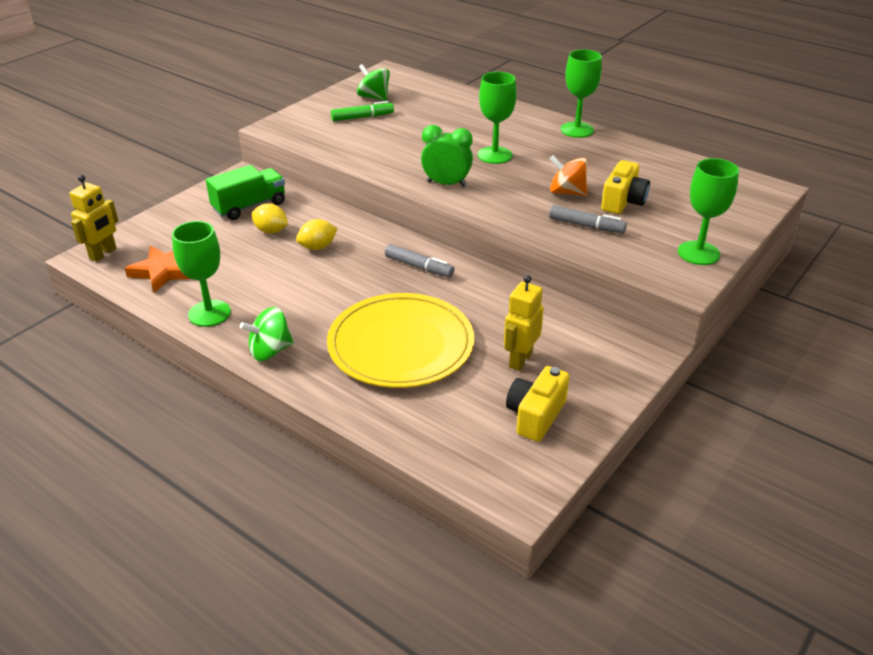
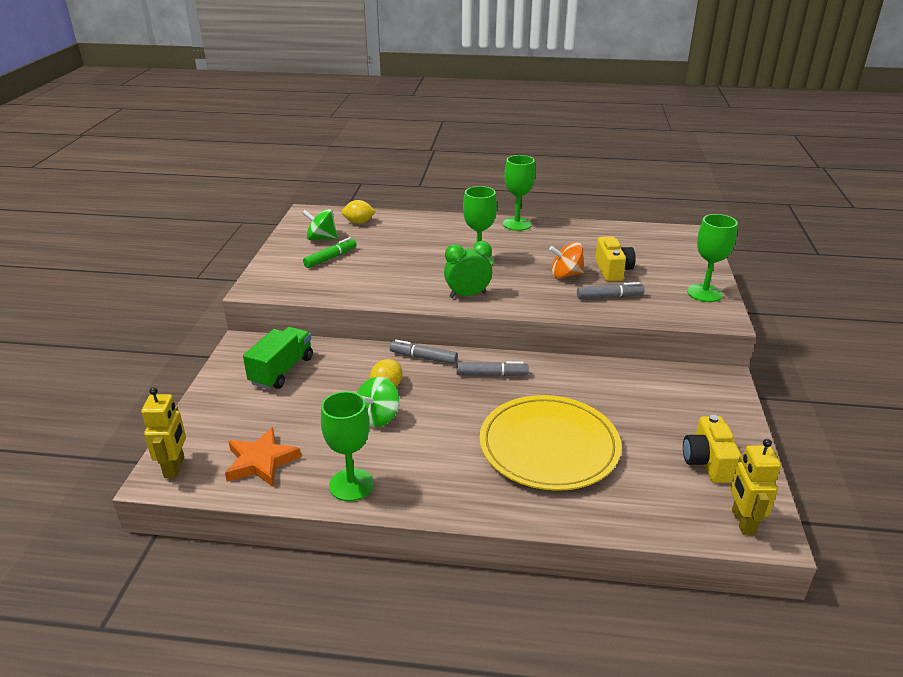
camera: 30 degrees left, 5 degrees down
green spinning top [240,307,294,361] -> green spinning top moved to [357,377,399,428]
yellow lemon [252,203,288,234] -> yellow lemon moved to [342,200,376,224]
yellow robot [504,275,544,371] -> yellow robot moved to [730,439,781,535]
none -> grey marker [390,340,458,365]

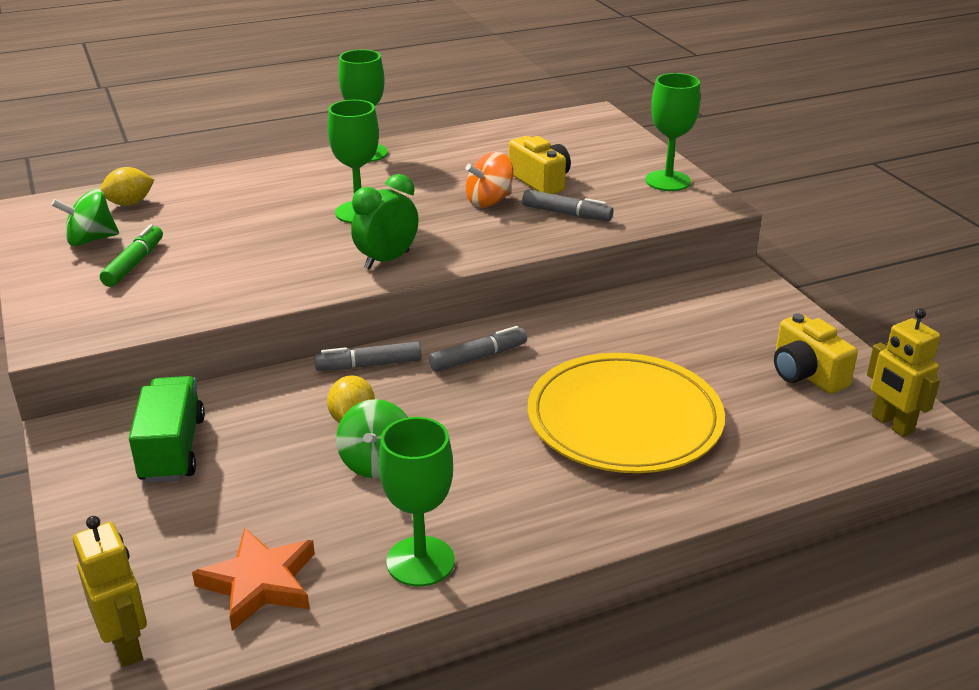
camera: 30 degrees left, 0 degrees up
grey marker [577,282,645,299] -> grey marker turned 60 degrees clockwise [522,189,613,221]

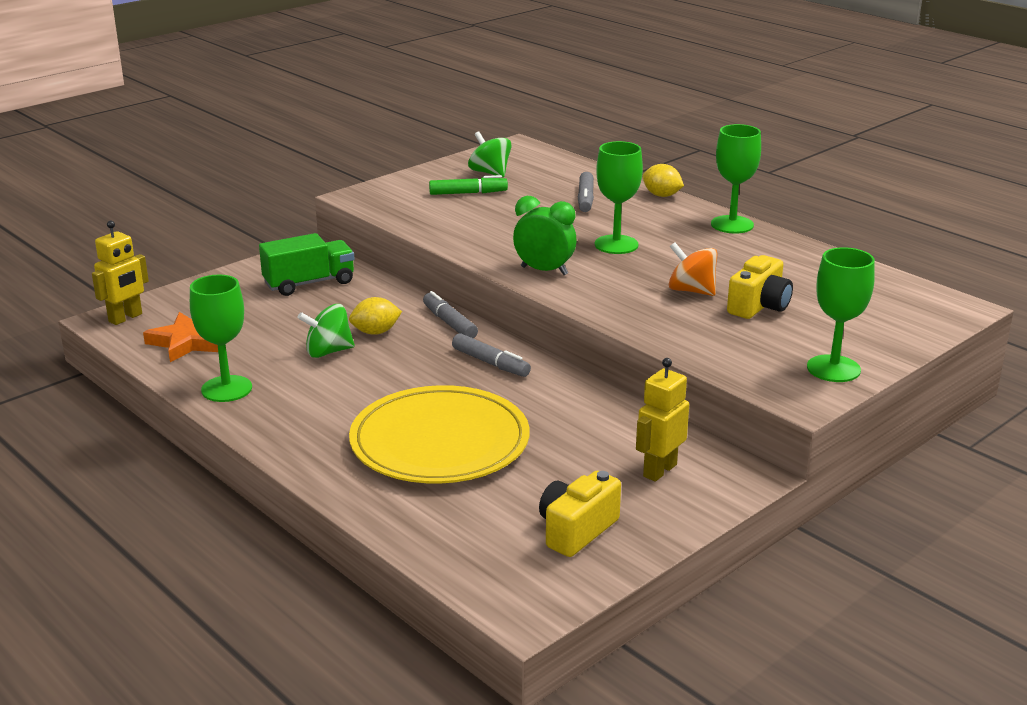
camera: 70 degrees right, 5 degrees down
yellow lemon [100,167,154,206] -> yellow lemon moved to [643,164,684,197]
grey marker [522,189,613,221] -> grey marker moved to [578,172,594,212]
yellow robot [867,308,940,437] -> yellow robot moved to [636,358,689,482]

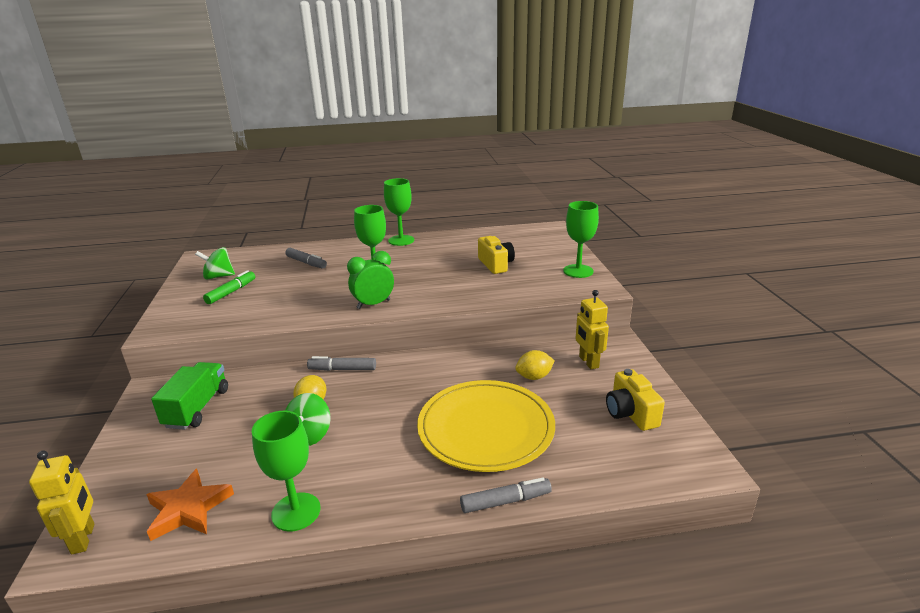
camera: 55 degrees left, 0 degrees up
grey marker [452,333,531,377] -> grey marker moved to [460,477,552,513]
yellow lemon [643,164,684,197] -> yellow lemon moved to [515,350,555,380]
orange spinning top [669,242,717,296] -> none

